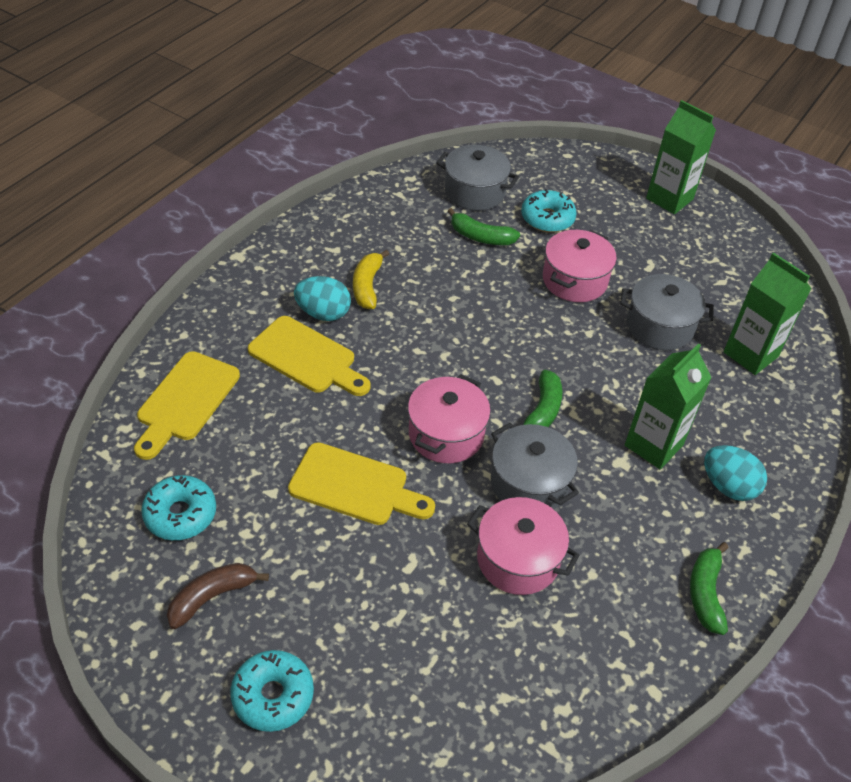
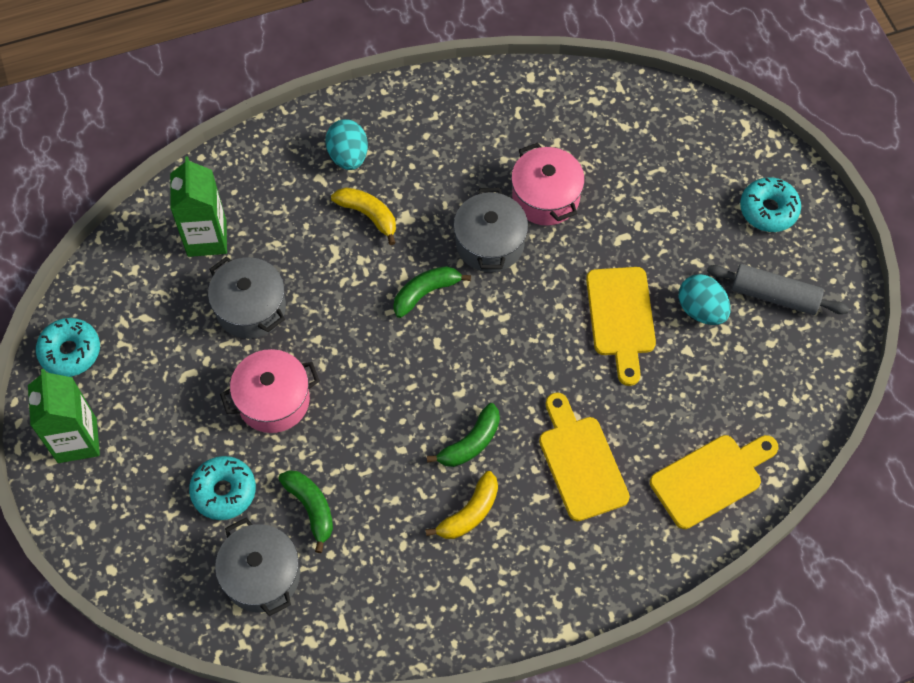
camera: 140 degrees left, 15 degrees up
turquoise donut [141,475,216,540] -> turquoise donut moved to [36,318,100,377]
brown banana [167,563,269,629] -> grey rolling pin [707,264,849,315]
yellow cutting board [288,443,435,525] -> yellow cutting board turned 150 degrees counterclockwise [586,267,656,386]
turquoise egg [294,276,351,321] -> turquoise egg moved to [678,274,731,325]
pink pot [408,374,491,463] -> none
green carton [625,343,712,469] -> yellow banana [331,188,396,245]
green banana [690,542,729,635] -> green banana moved to [427,403,500,467]

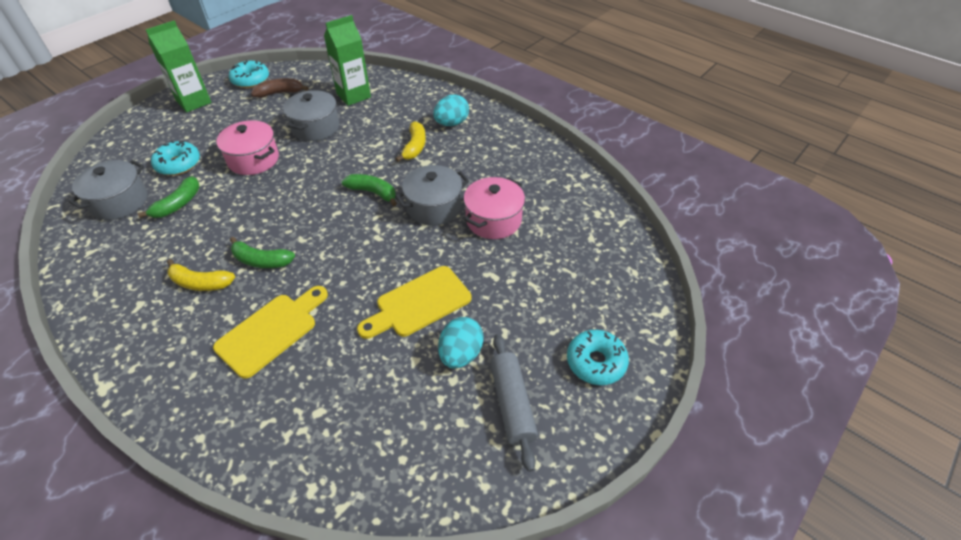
camera: 60 degrees right, 15 degrees down
yellow cutting board [650,435,778,529] -> none
none -> brown banana [251,78,308,98]

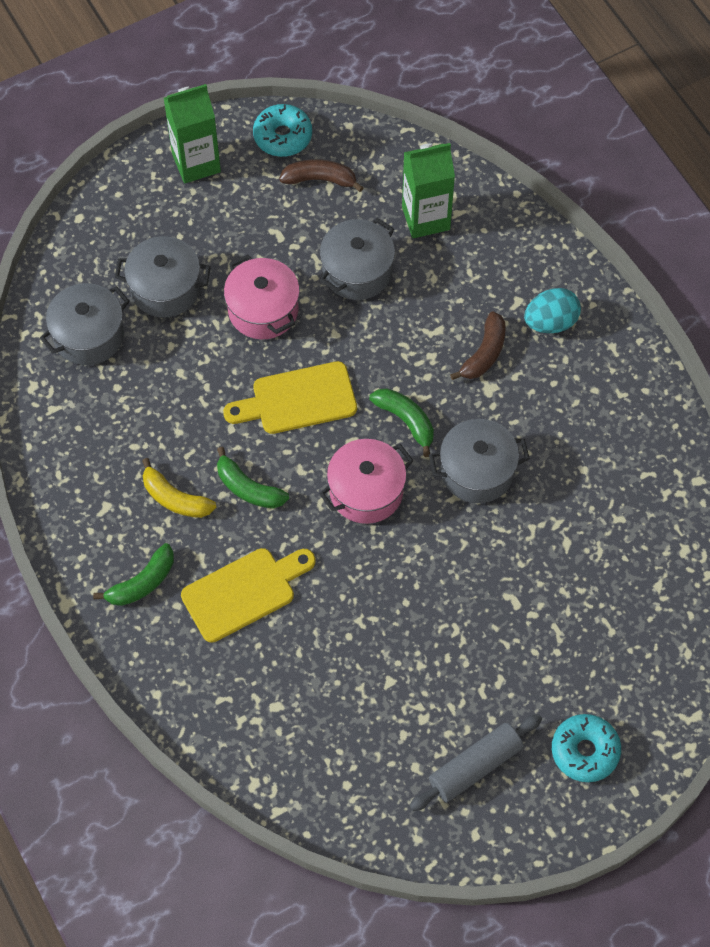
camera: 20 degrees right, 15 degrees up
green banana [138,176,200,218] -> green banana moved to [93,543,174,606]
turquoise donut [151,141,200,176] -> grey pot [115,236,210,317]
yellow cutting board [357,266,471,339] -> yellow cutting board moved to [223,361,357,434]
yellow banana [395,121,426,162] -> brown banana [450,311,506,380]
turquoise egg [438,317,484,369] -> none
pink pot [464,177,525,239] -> pink pot moved to [319,439,414,524]
grey rolling pin [490,334,538,472] -> grey rolling pin turned 45 degrees clockwise [409,714,542,811]

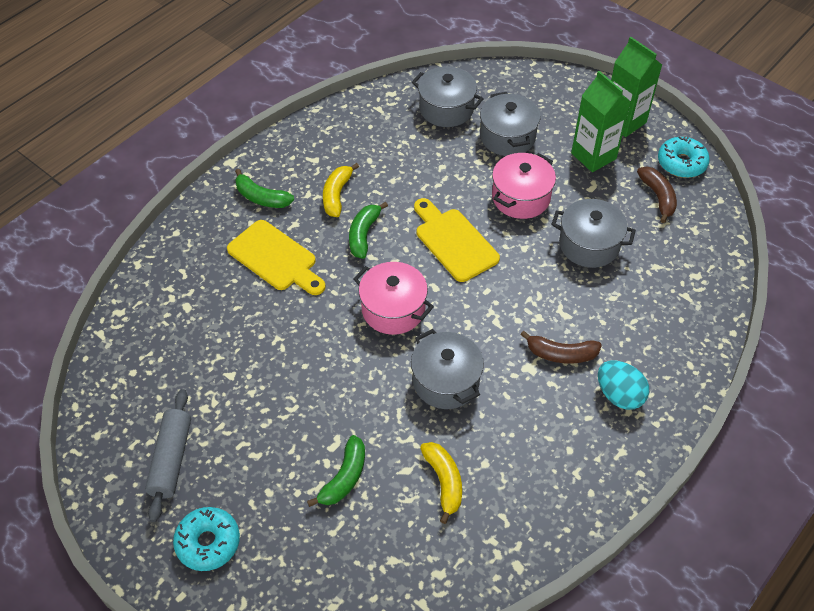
camera: 70 degrees right, 10 degrees down
green banana [369,388,434,457] -> green banana moved to [307,435,365,507]
green carton [402,143,455,238] -> green carton moved to [571,71,631,172]
grey rolling pin [409,714,542,811] -> grey rolling pin turned 60 degrees clockwise [145,389,191,522]
none -> yellow banana [420,442,462,524]

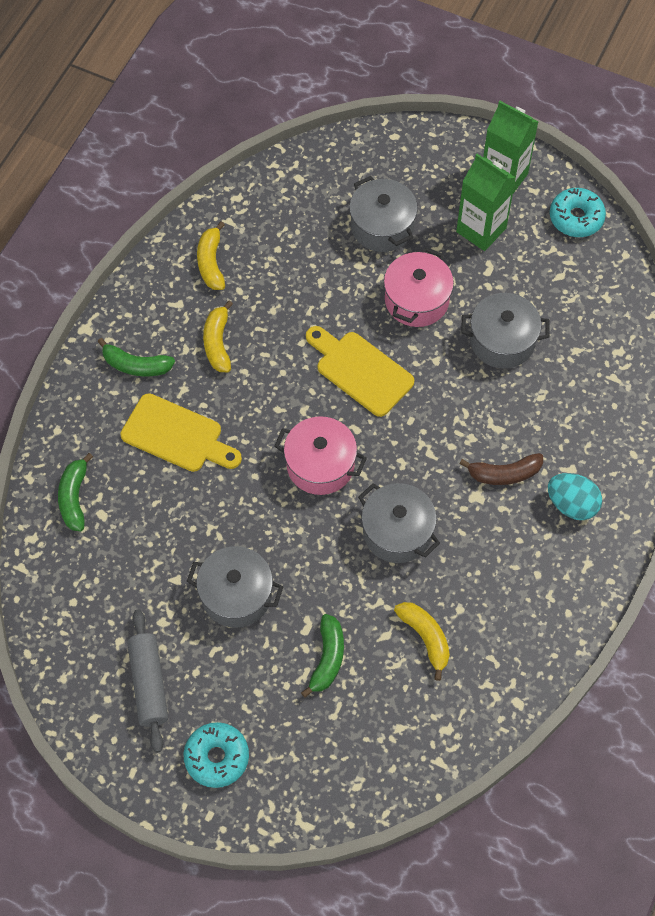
camera: 15 degrees left, 10 degrees up
green banana [349,202,388,259] -> green banana moved to [58,453,93,531]
grey pot [412,66,484,127] -> grey pot moved to [187,546,283,628]
brown banana [637,167,677,223] -> none
none -> yellow banana [197,222,225,290]

